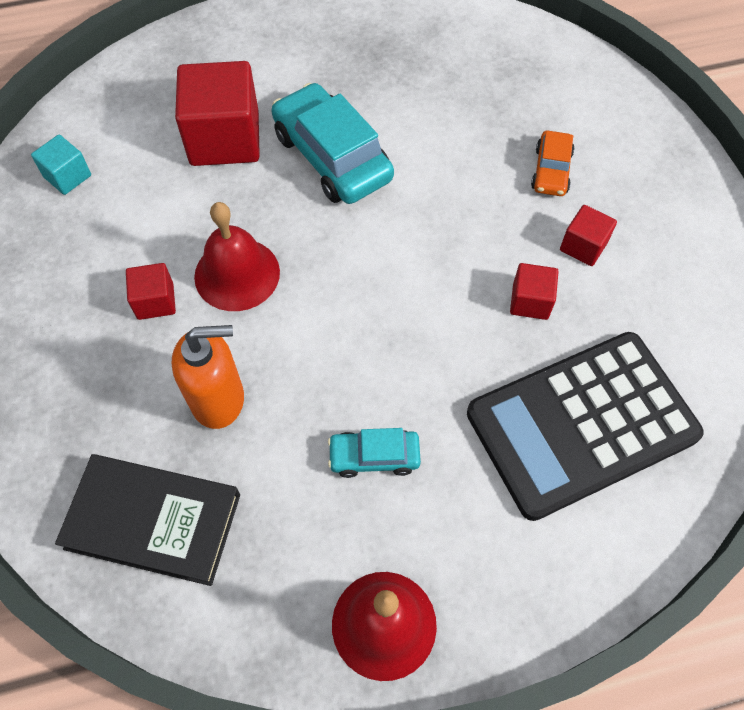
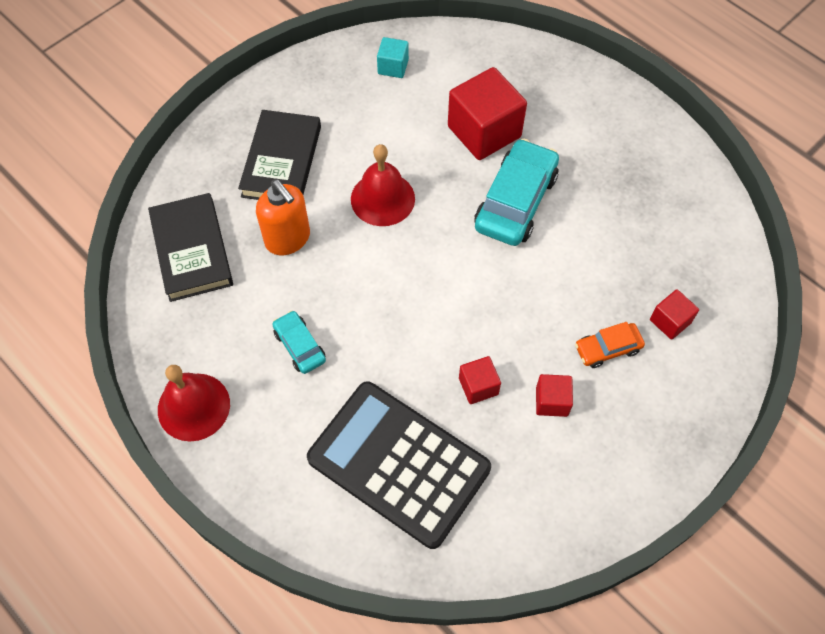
camera: 60 degrees right, 0 degrees up
red cube [126,263,176,320] -> red cube moved to [650,289,699,340]
none -> black book [238,110,321,200]

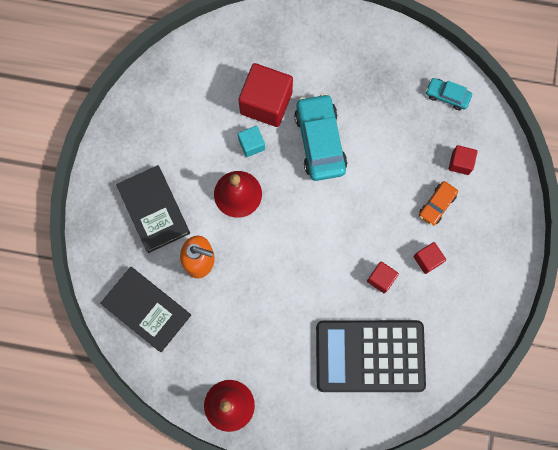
camera: 35 degrees left, 15 degrees up
turquoise car [272,311,326,374] -> turquoise car moved to [426,78,472,110]
turquoise cube [377,37,409,78] -> turquoise cube moved to [238,126,265,157]

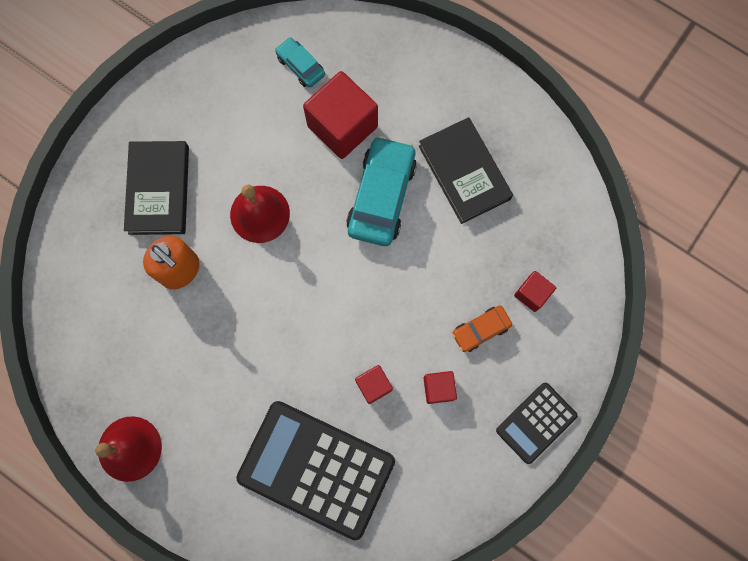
camera: 25 degrees right, 0 degrees up
black book [100,267,191,352] -> black book moved to [419,117,513,224]
turquoise cube [238,126,265,157] -> none
turquoise car [426,78,472,110] -> turquoise car moved to [275,37,325,88]
none -> black calculator [496,383,577,464]

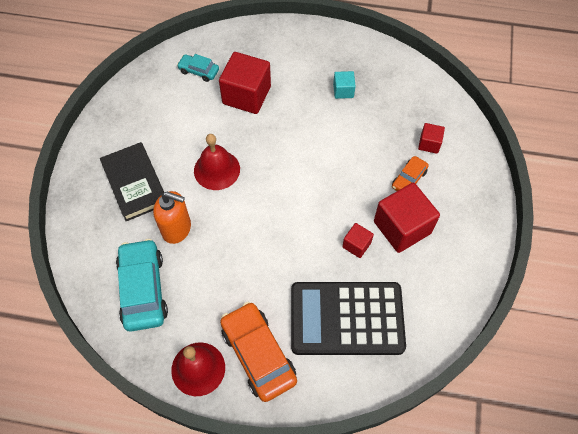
camera: 25 degrees left, 15 degrees down
turquoise car [346,136,417,246] -> turquoise car moved to [116,239,168,332]
black book [419,117,513,224] -> turquoise cube [333,71,356,99]
red cube [423,371,457,404] -> red cube [374,183,440,253], size x2.00
black calculator [496,383,577,464] -> none
none -> orange car [220,302,297,402]

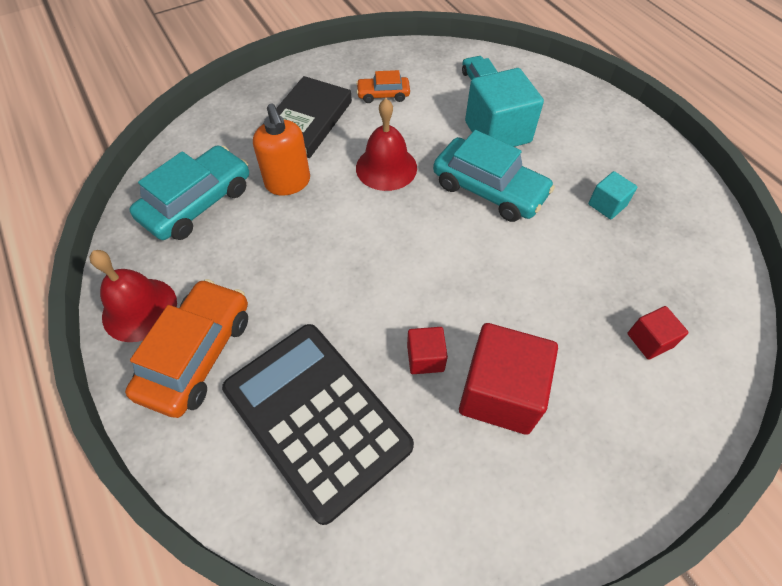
camera: 50 degrees right, 5 degrees down
red cube [219,52,271,114] -> turquoise cube [465,68,544,147]
orange car [392,156,429,191] -> orange car moved to [356,70,410,103]
none -> turquoise car [433,130,555,222]

